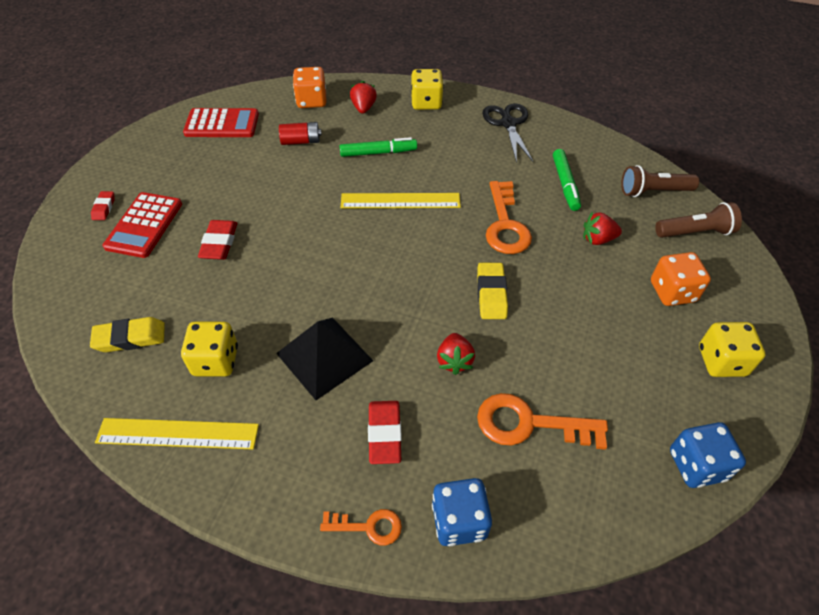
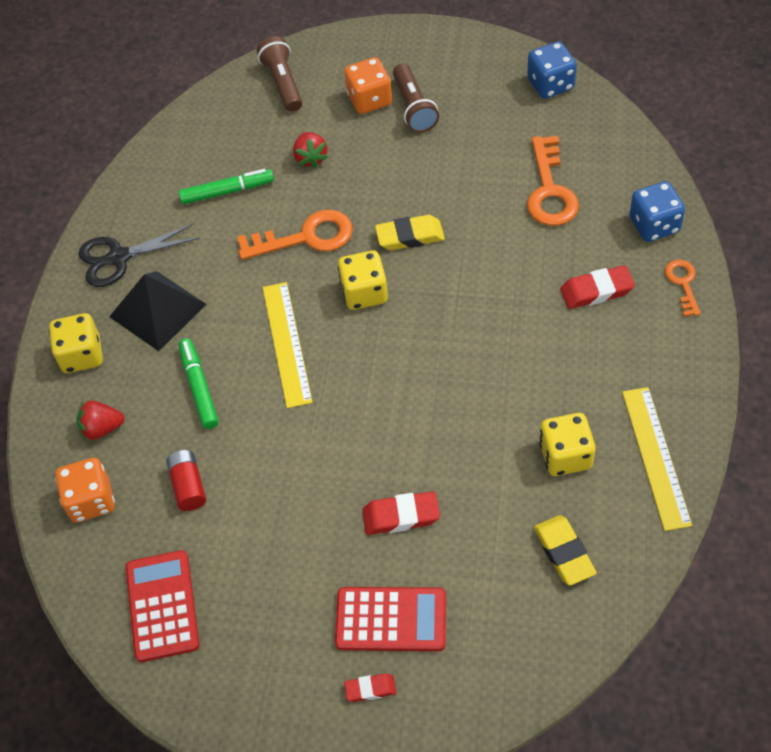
camera: 95 degrees left, 5 degrees up
black pyramid [276,318,373,400] -> black pyramid moved to [109,271,207,351]
red strawberry [437,333,475,375] -> none
brown flashlight [621,165,699,197] -> brown flashlight moved to [393,63,439,133]
yellow dice [699,322,765,377] -> yellow dice moved to [338,251,388,310]

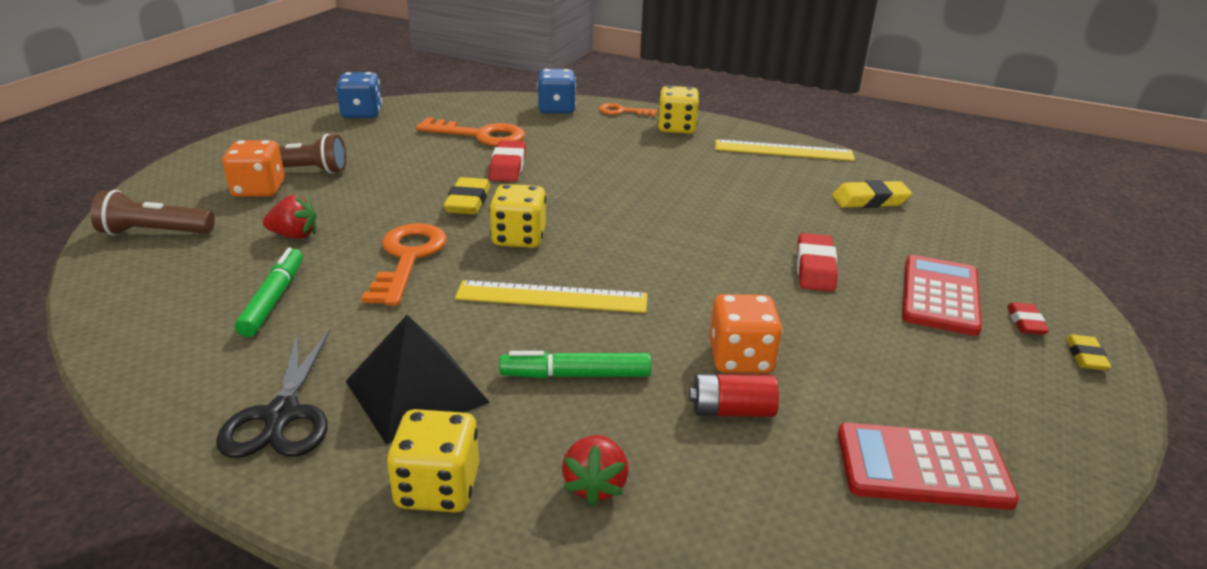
camera: 80 degrees left, 25 degrees down
orange dice [55,458,115,523] -> orange dice moved to [709,294,783,373]
yellow dice [539,413,596,476] -> yellow dice moved to [657,86,699,134]
red eraser [560,265,635,309] -> red eraser moved to [489,140,526,182]
none -> yellow eraser [1066,334,1111,370]

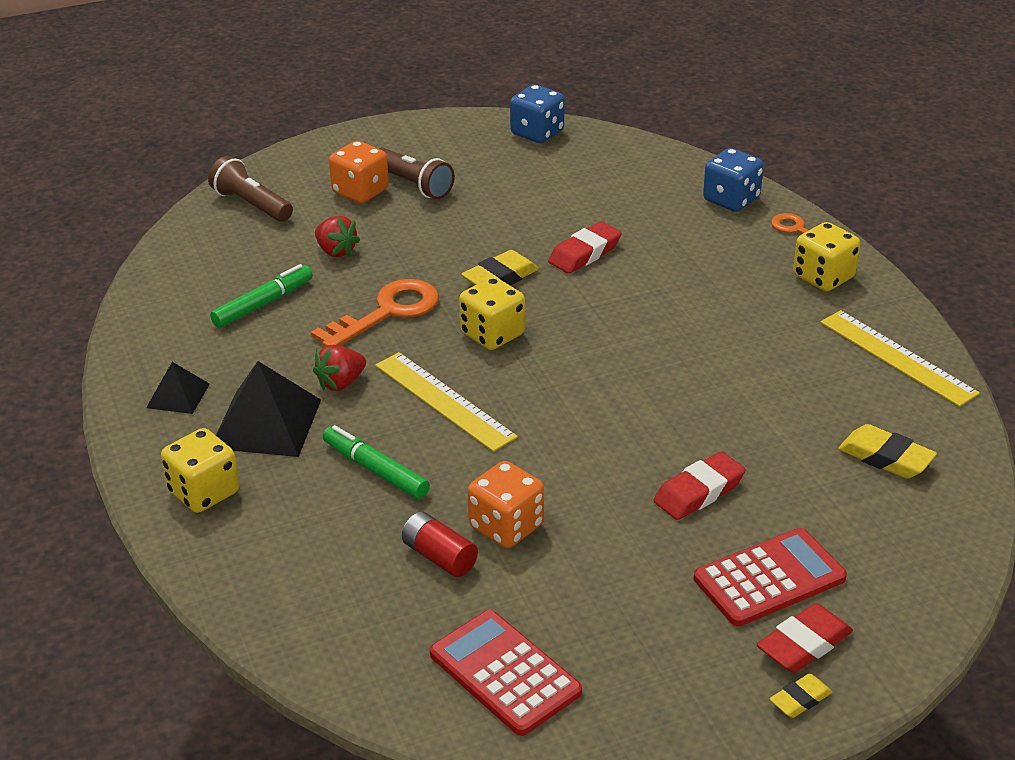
camera: 45 degrees right, 5 degrees up
black scissors [216,329,330,458] -> black pyramid [146,362,210,414]
orange key [416,117,525,146] -> none
red strawberry [562,435,629,506] -> red strawberry moved to [313,345,366,391]
red eraser [1007,302,1049,335] -> red eraser [757,603,853,673], size x1.63

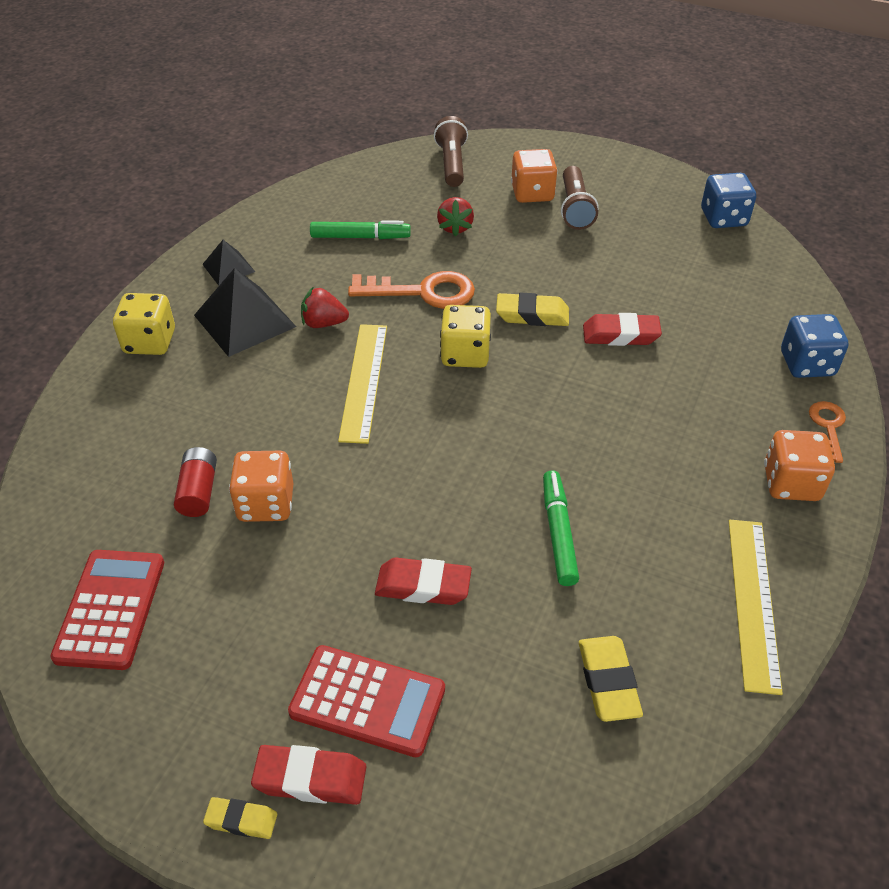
camera: 45 degrees right, 10 degrees up
green marker [323,425,430,499] -> green marker moved to [543,470,579,586]
yellow dice [793,222,860,291] -> orange dice [764,430,835,501]

